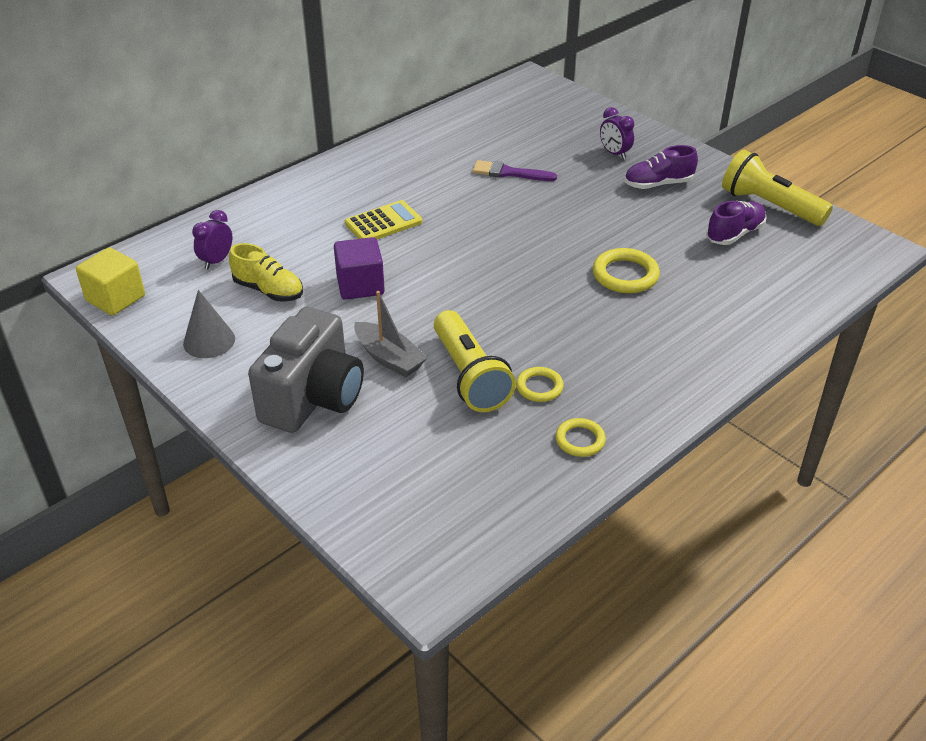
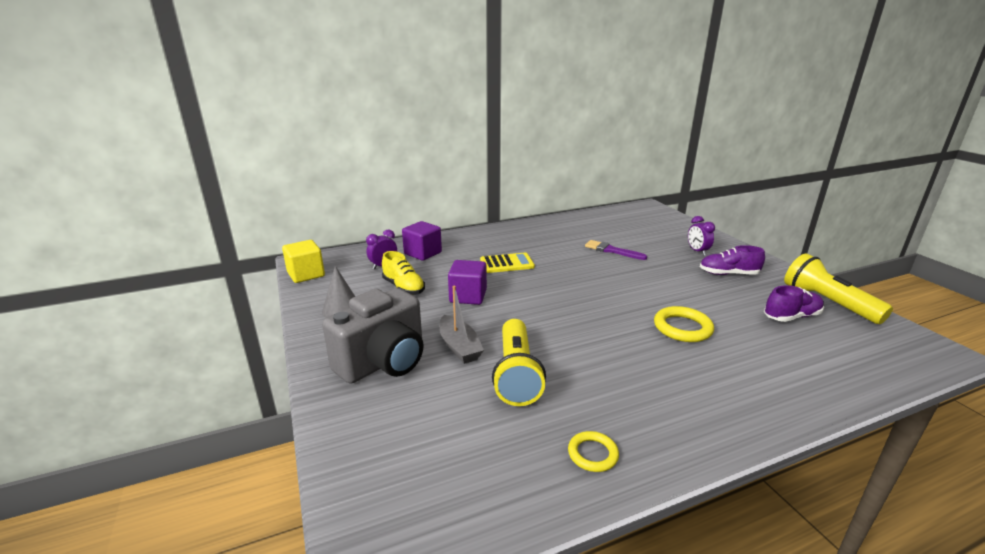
camera: 20 degrees right, 15 degrees down
yellow ring [516,367,564,402] -> none
none -> purple cube [402,221,442,261]

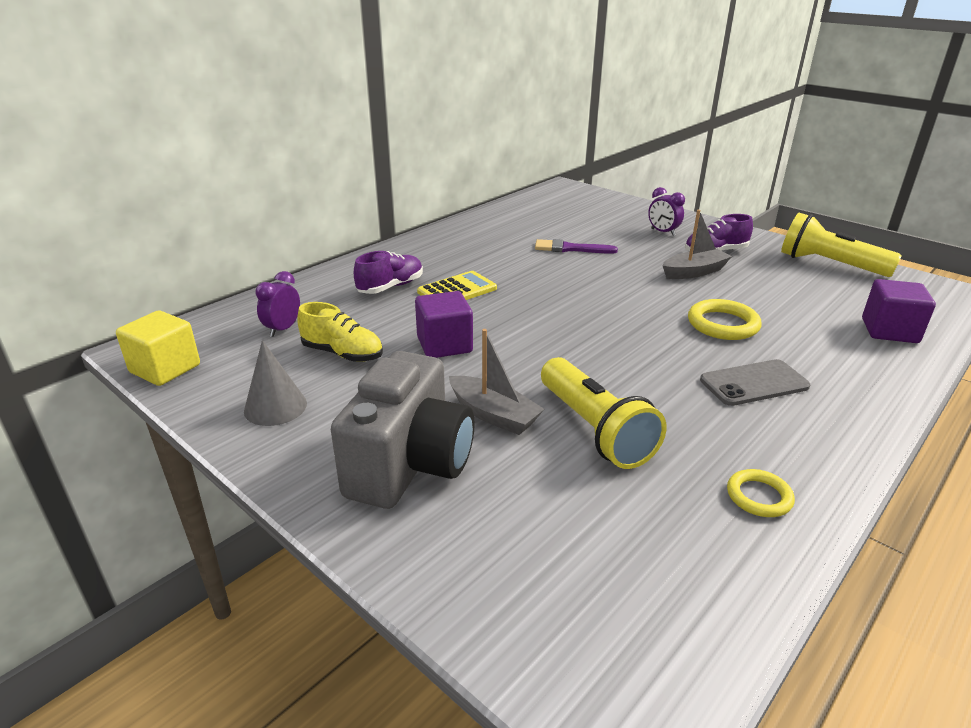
camera: 25 degrees left, 5 degrees up
purple cube [402,221,442,261] -> purple cube moved to [862,279,936,343]
purple shoe [764,285,824,322] -> purple shoe moved to [354,251,423,294]
none -> grey boat [662,210,732,279]
none -> grey phone [700,359,810,406]

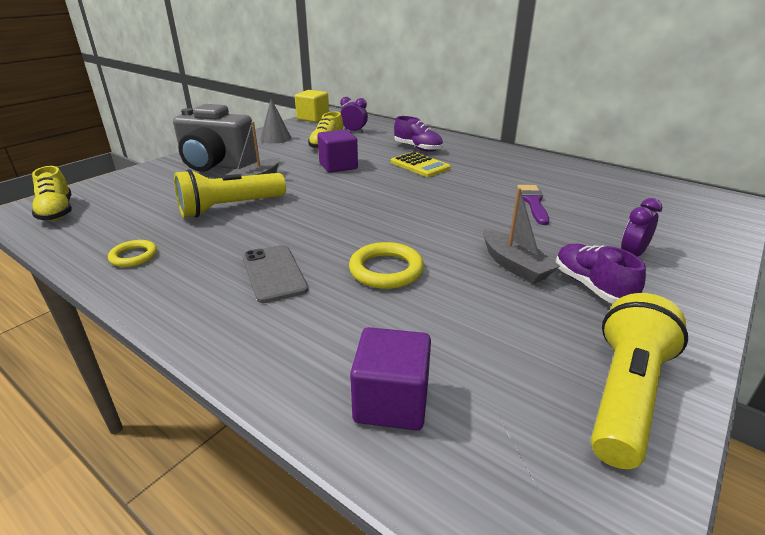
camera: 85 degrees right, 0 degrees up
none -> yellow shoe [32,166,72,221]

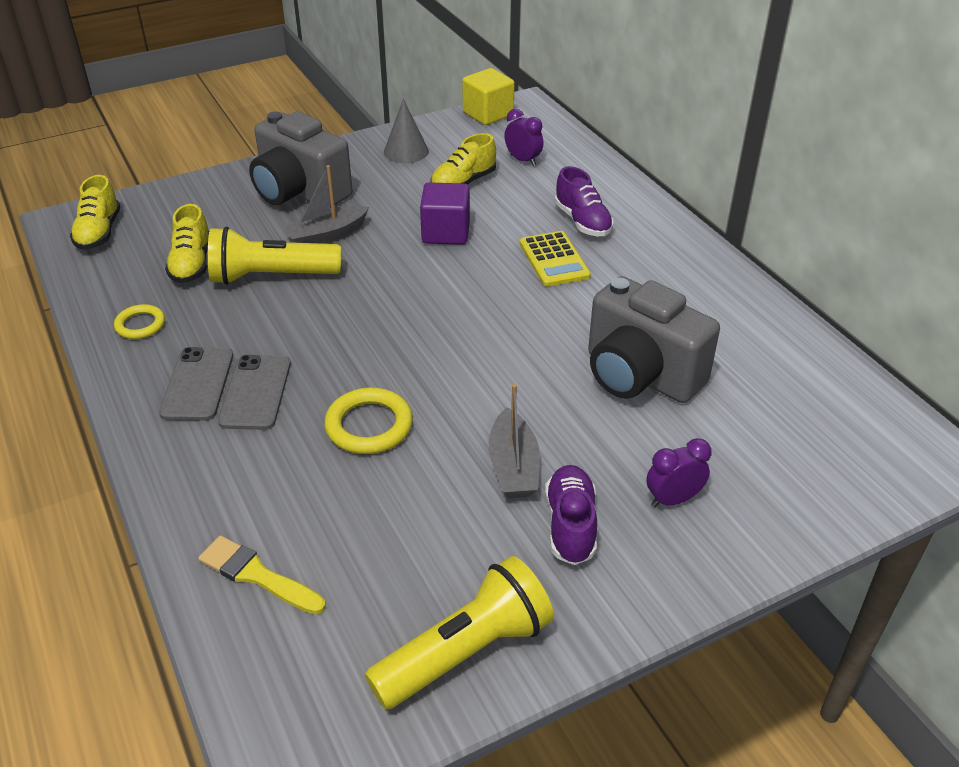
camera: 25 degrees right, 10 degrees up
purple cube [350,327,431,430] -> yellow brush [198,535,326,615]
purple brush [517,185,549,225] -> grey camera [588,276,720,403]
none -> grey phone [159,347,233,421]
none -> yellow shoe [165,204,209,283]

